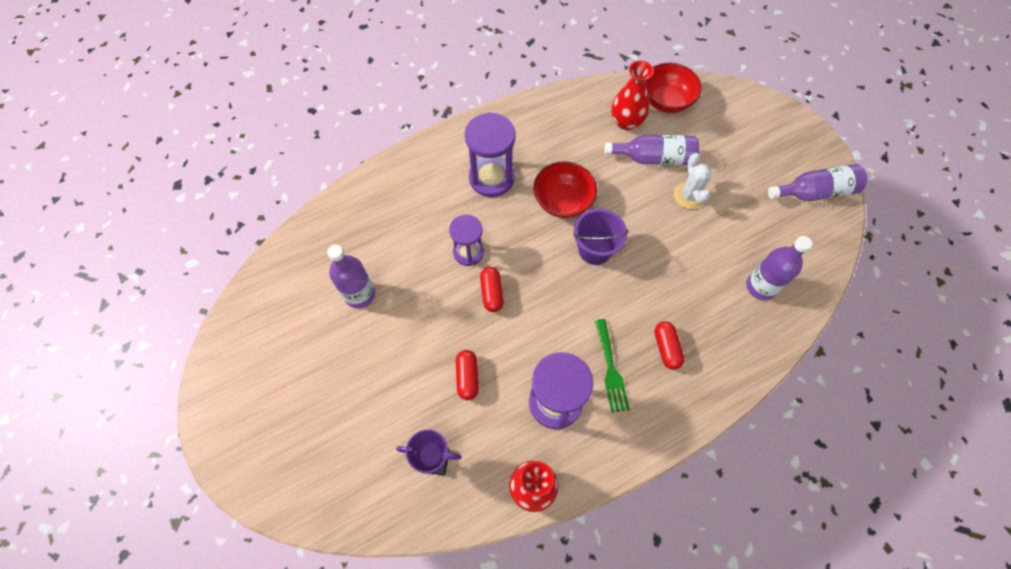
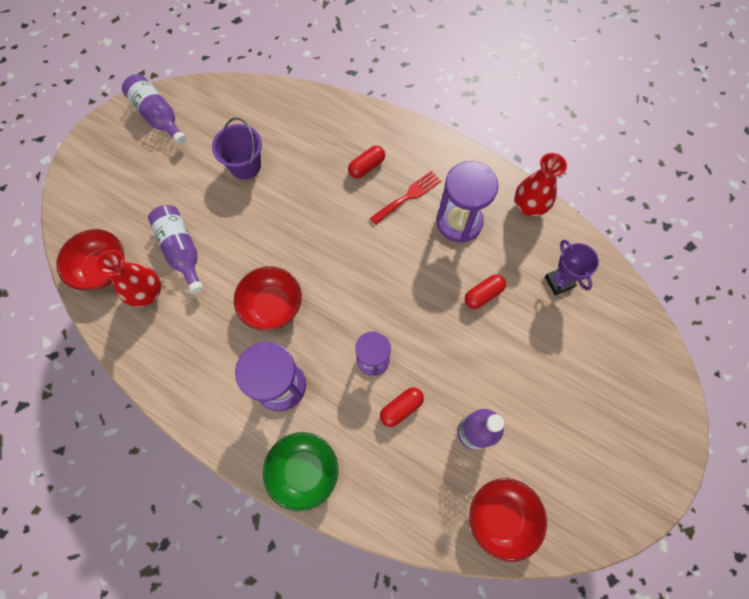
camera: 120 degrees left, 5 degrees up
red capsule [480,267,504,312] -> red capsule moved to [380,387,424,427]
purple bucket [573,209,629,265] -> purple bucket moved to [212,118,262,179]
green fork [595,319,630,413] -> red fork [370,171,441,225]
white cactus [674,153,711,209] -> none
purple bottle [746,236,812,300] -> none
none -> green bowl [263,432,338,511]
none -> red bowl [469,478,547,562]

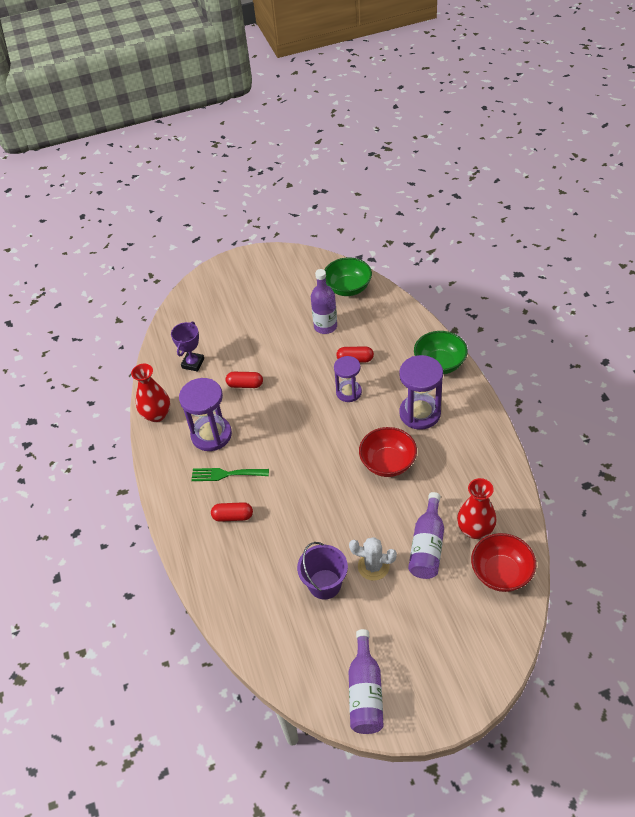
camera: 135 degrees left, 20 degrees down
red fork [370,171,441,225] -> green fork [191,468,269,481]
red bowl [469,478,547,562] -> green bowl [324,257,372,296]
none -> white cactus [349,537,397,580]

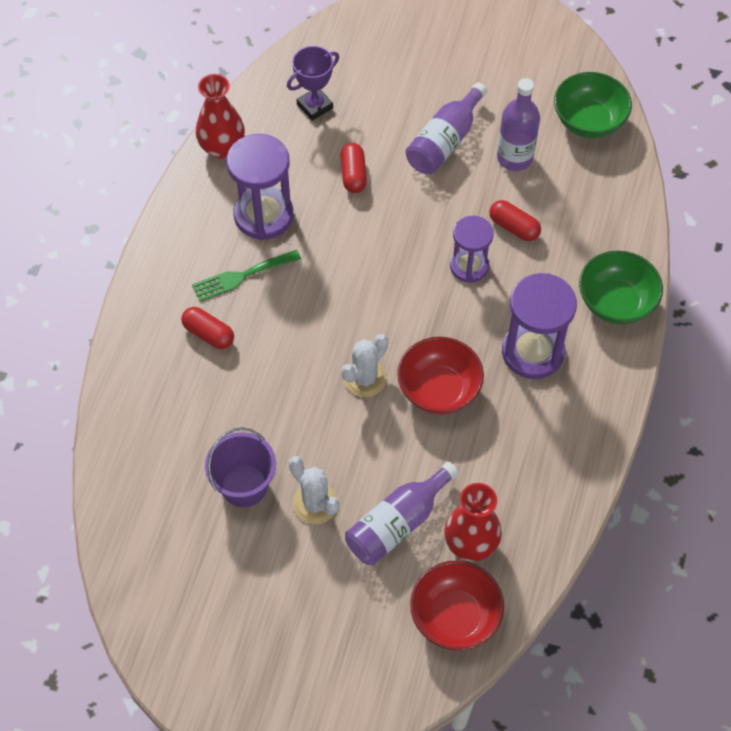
camera: 30 degrees right, 10 degrees up
green fork [191,468,269,481] -> green fork turned 60 degrees counterclockwise [192,250,301,302]
red capsule [226,372,263,388] -> red capsule turned 45 degrees clockwise [340,143,367,193]
purple bottle [349,629,384,734] -> purple bottle moved to [406,82,487,174]
none -> white cactus [341,334,388,397]

